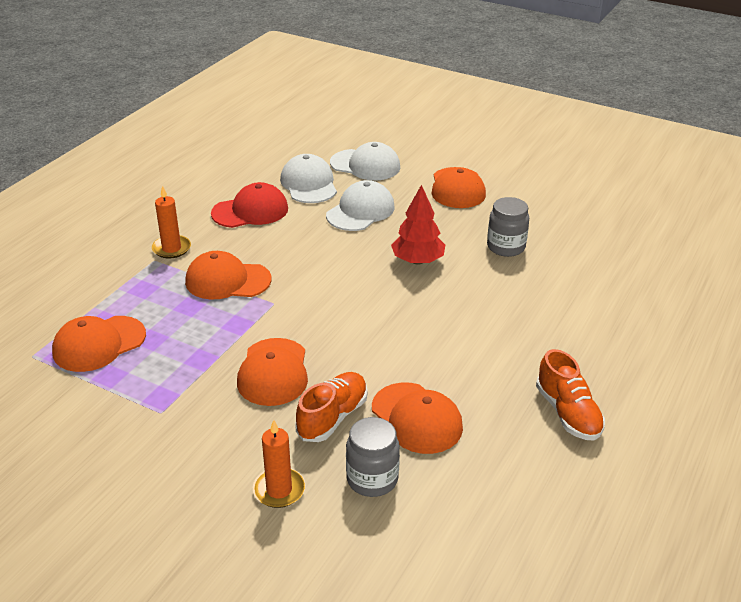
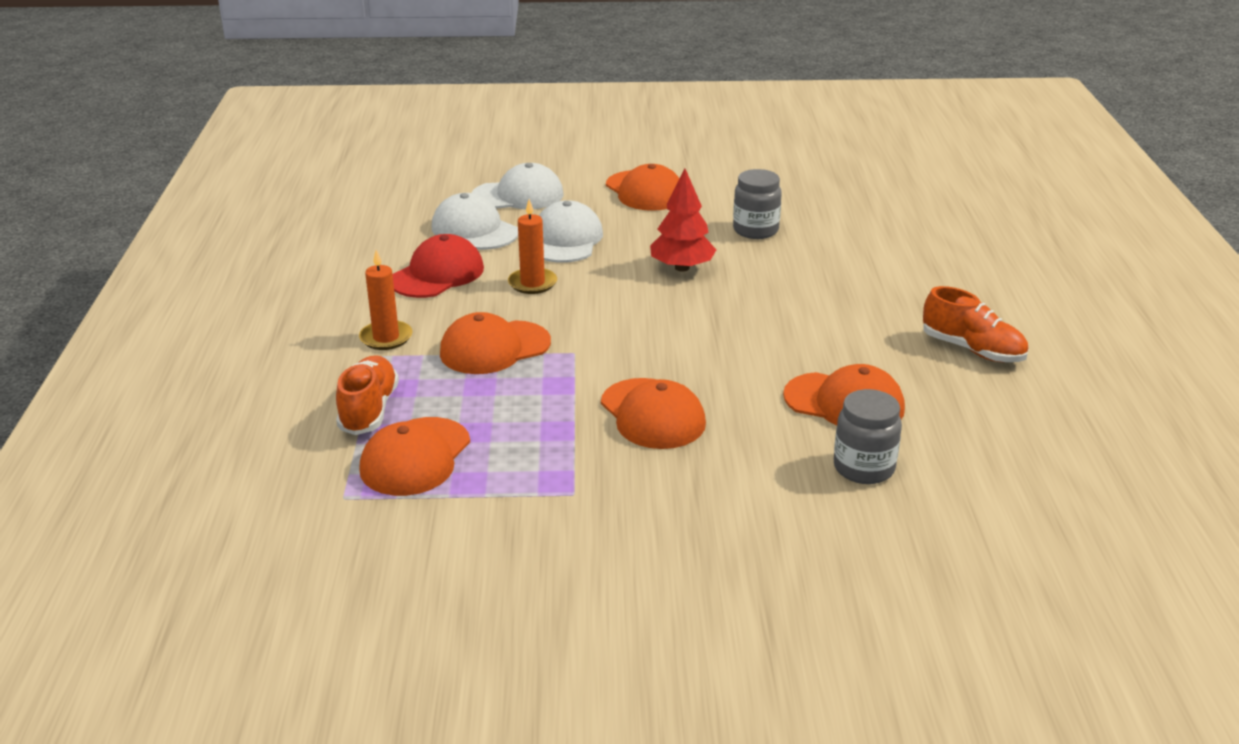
camera: 30 degrees left, 5 degrees down
orange candle [253,420,305,508] -> orange candle moved to [508,199,557,294]
orange shoe [296,372,368,442] -> orange shoe moved to [336,355,399,435]

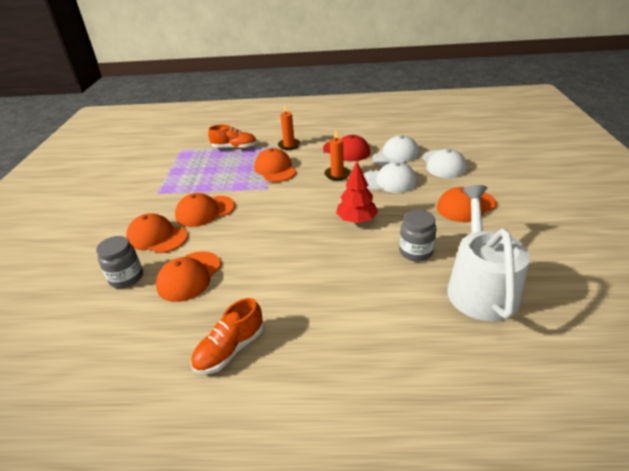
camera: 95 degrees right, 5 degrees up
orange cap [359,417,470,496] -> orange cap moved to [126,213,188,253]
none -> white watering can [447,185,530,322]

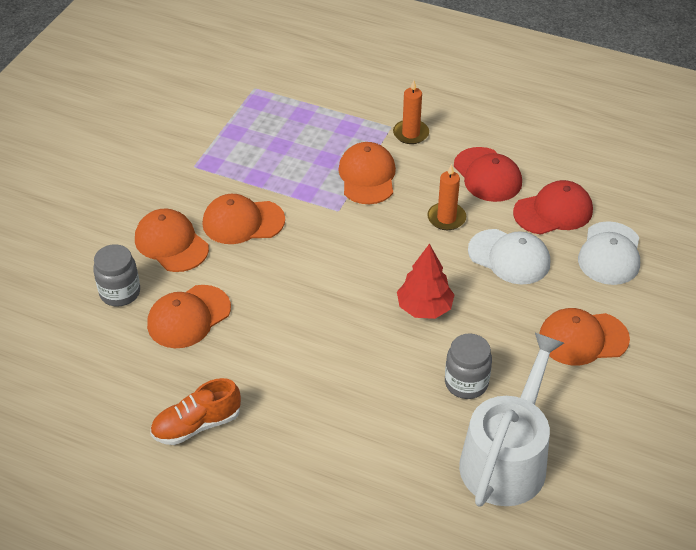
camera: 20 degrees right, 10 degrees up
orange shoe [208,125,257,149] -> none
white cap [373,135,419,166] -> red cap [513,180,593,234]

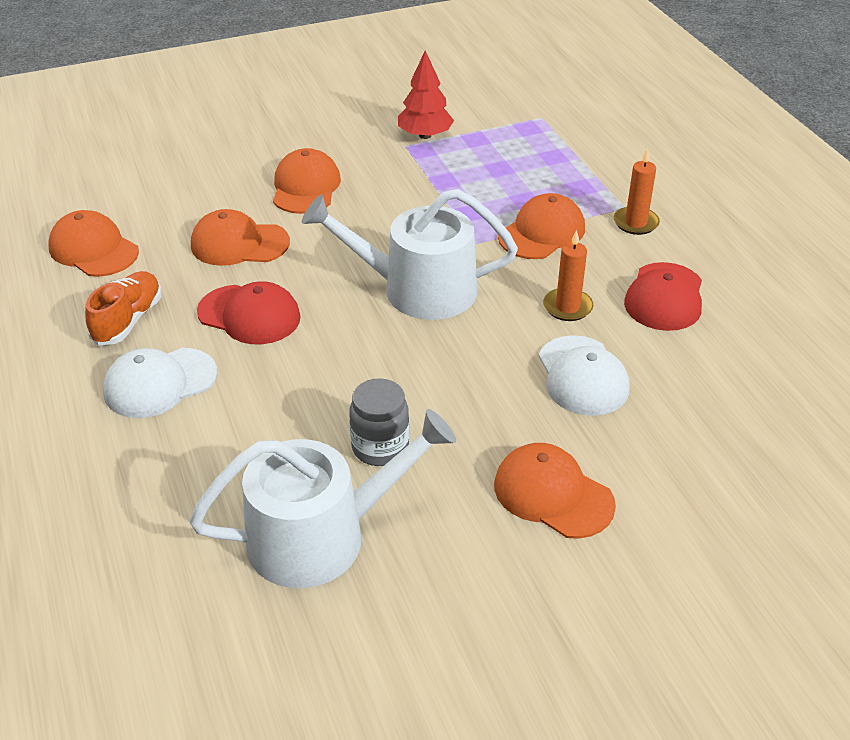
camera: 45 degrees right, 5 degrees down
grey jar [93,244,140,307] -> none
orange shoe [150,378,241,445] -> orange shoe turned 90 degrees clockwise [85,271,162,346]
orange cap [202,194,285,244] -> orange cap moved to [48,210,139,277]
red tree [397,244,455,319] -> red tree moved to [398,50,454,139]
red cap [513,180,593,234] -> red cap moved to [197,281,301,344]
white cap [578,221,640,285] -> white cap moved to [103,348,217,418]
none -> white watering can [302,189,518,320]

